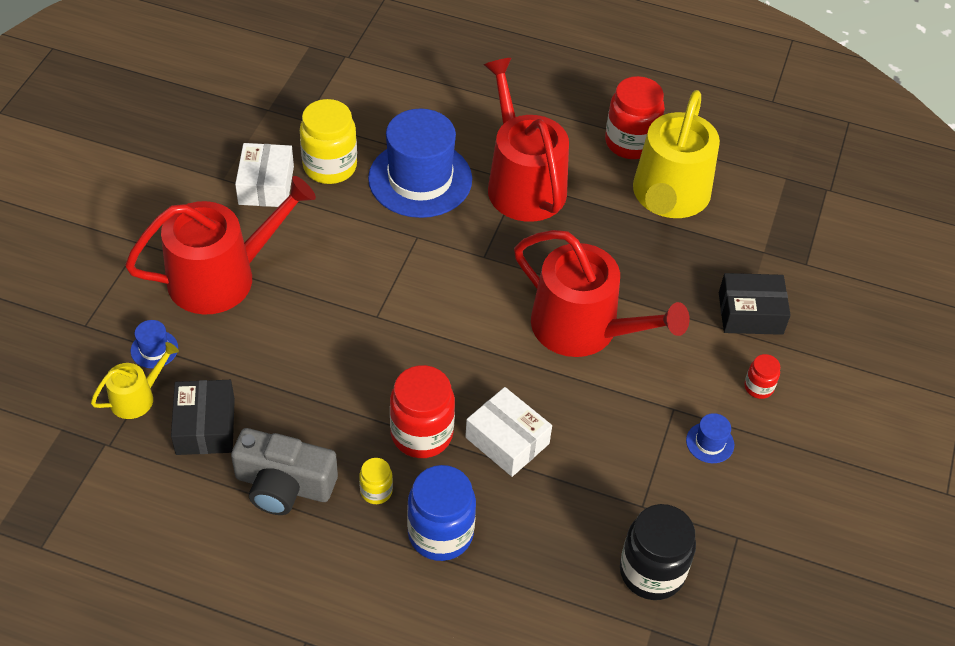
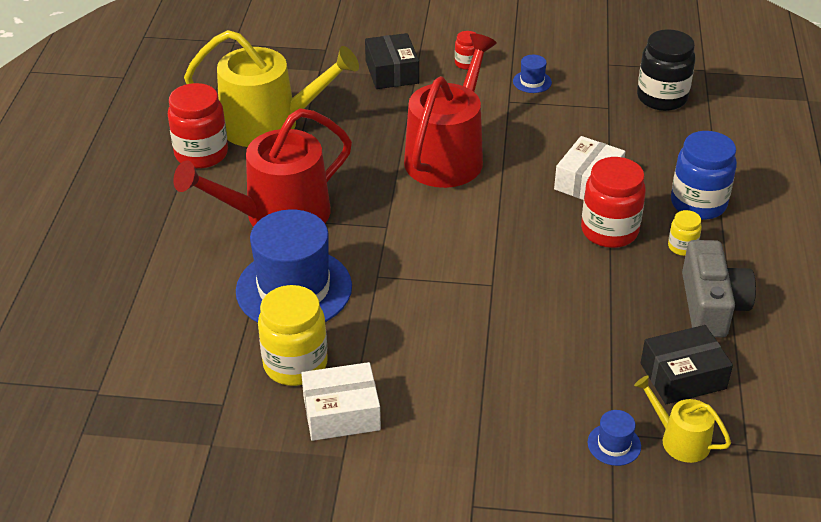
camera: 100 degrees left, 10 degrees down
red watering can [125,176,316,315] -> none

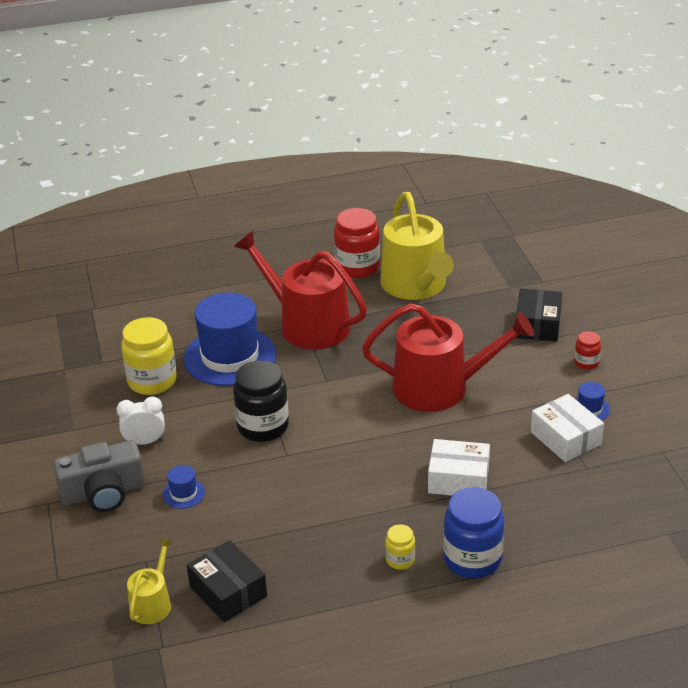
camera: 70 degrees right, 5 degrees down
white box [301,362,381,441] -> white box moved to [531,394,604,462]
black box [365,33,419,89] -> black box turned 45 degrees counterclockwise [516,288,562,342]
red jar [581,157,646,248] -> none
blue hat [587,410,641,466] -> blue hat moved to [163,465,205,509]
black jar [637,29,695,111] -> black jar moved to [233,361,289,442]
grey camera [682,240,756,337] -> grey camera moved to [53,440,145,512]
none -> white clock [117,396,165,445]

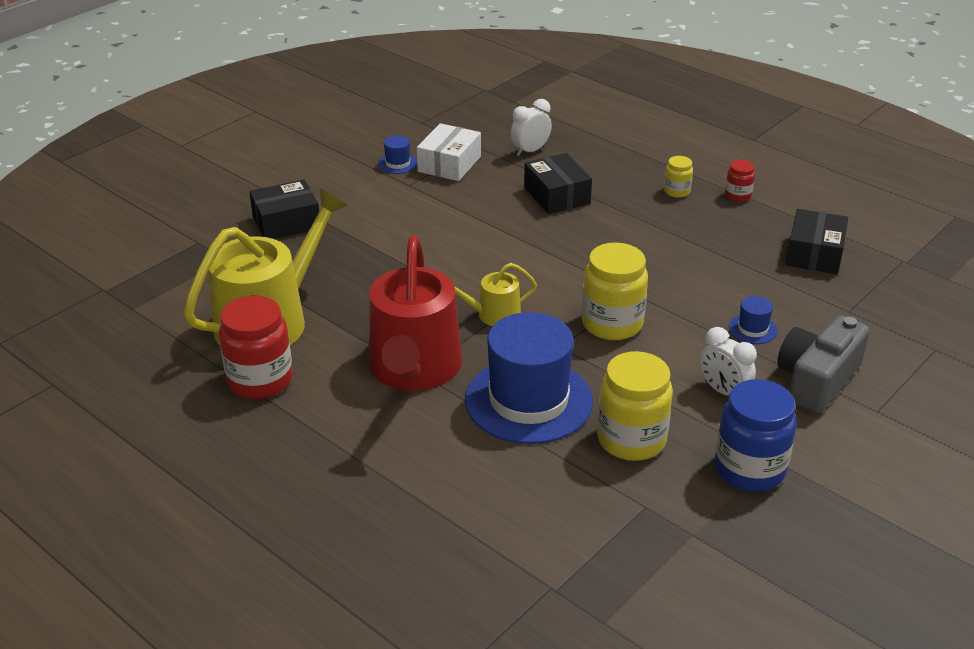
camera: 125 degrees left, 0 degrees up
grey camera [53,440,145,512] -> grey camera turned 90 degrees counterclockwise [777,315,870,413]
yellow watering can [127,538,173,624] -> yellow watering can moved to [449,263,537,326]
black jar [233,361,289,442] -> yellow jar [582,243,648,340]
red watering can [362,303,534,412] -> none
white box [428,439,490,496] -> black box [524,153,592,214]
blue jar [443,487,504,579] -> blue jar moved to [715,379,797,492]
red jar [574,331,601,370] -> red jar moved to [725,160,755,202]
none -> white clock [510,99,552,156]

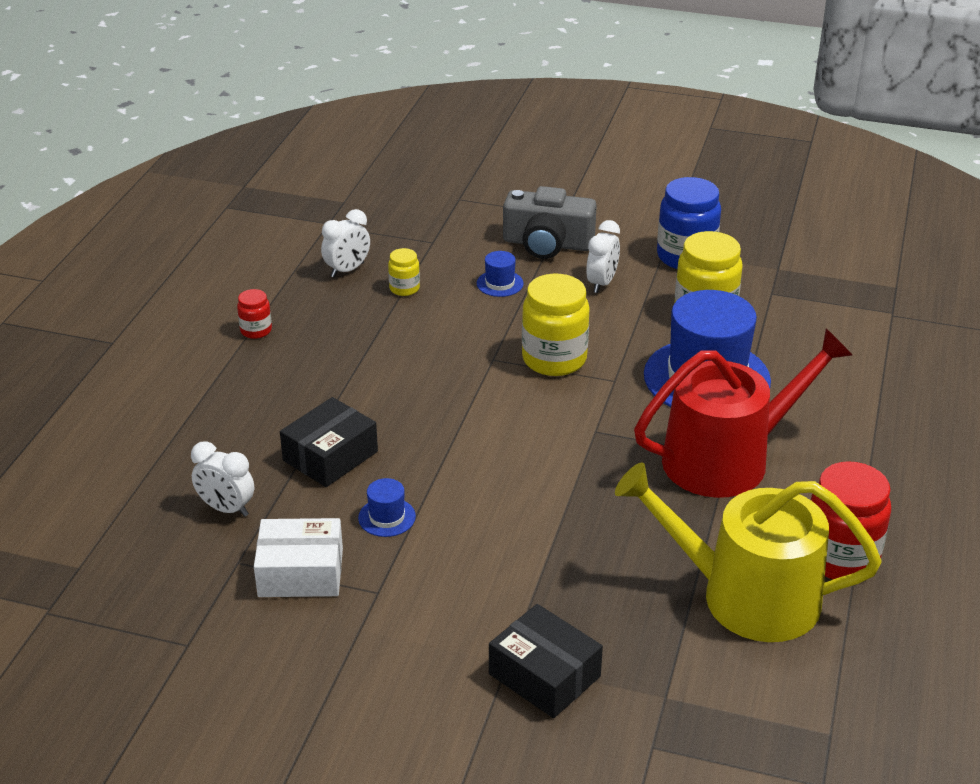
camera: 115 degrees left, 0 degrees up
blue hat [378,135,417,174] -> blue hat moved to [358,478,416,537]
yellow watering can [449,263,537,326] -> none
yellow jar [664,156,693,198] -> yellow jar moved to [388,248,420,296]
black box [786,209,848,274] -> white clock [321,209,370,278]

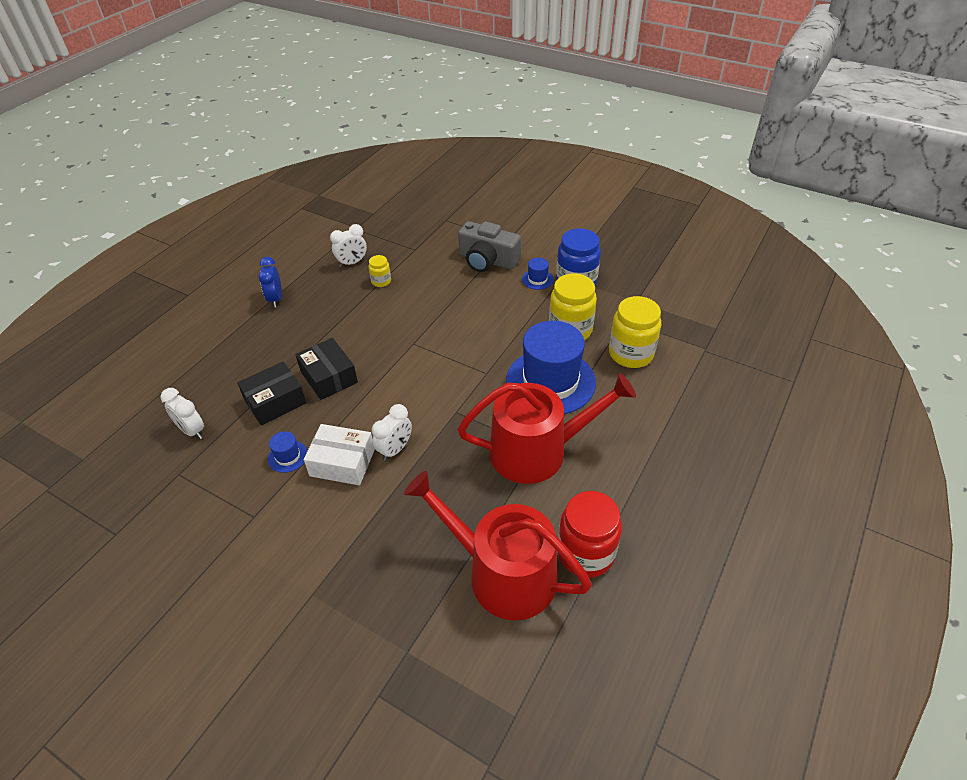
camera: 15 degrees right, 10 degrees up
red jar [237,289,272,339] -> blue clock [258,257,282,308]
white box [254,518,343,597] -> white box moved to [304,424,375,485]
blue hat [477,251,524,297] -> blue hat moved to [522,258,553,290]
black box [489,604,603,718] -> black box moved to [295,338,358,400]
yellow jar [522,274,590,376] -> yellow jar moved to [609,296,661,368]
white clock [586,220,620,293] -> white clock moved to [372,404,412,461]
yellow watering can [615,463,882,642] -> red watering can [404,471,592,620]

